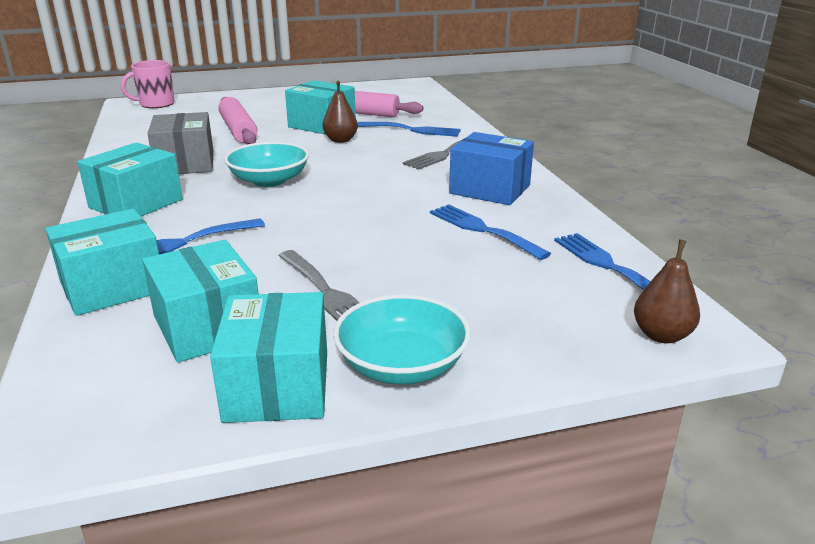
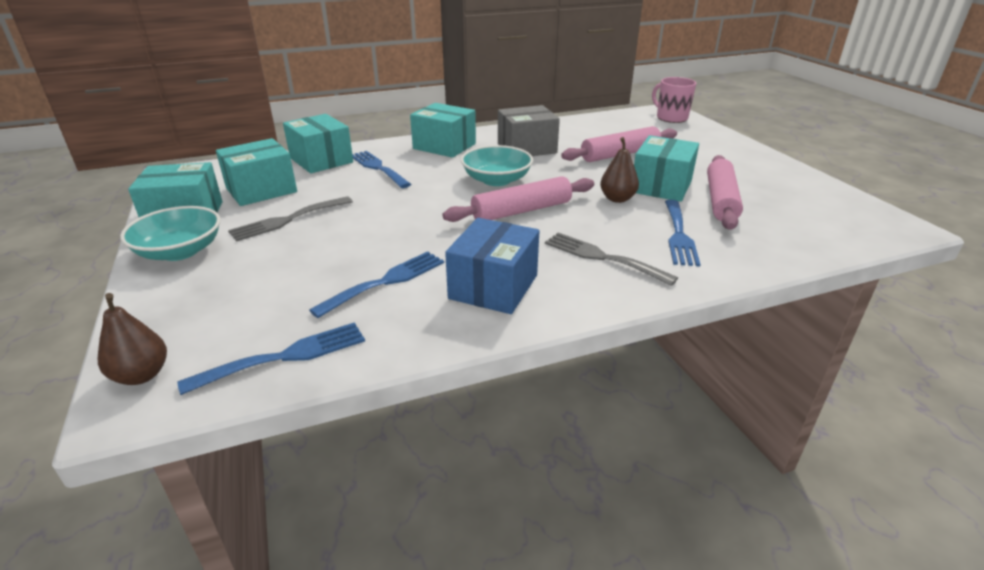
camera: 85 degrees right, 5 degrees up
none -> pink rolling pin [443,176,594,222]

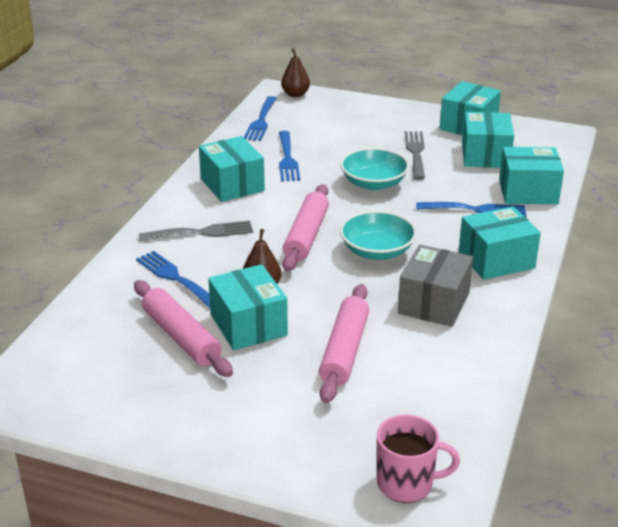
camera: 130 degrees right, 0 degrees up
turquoise bowl [120,206,221,261] -> turquoise bowl moved to [340,148,409,190]
blue box [445,218,539,314] -> turquoise box [199,136,265,202]

